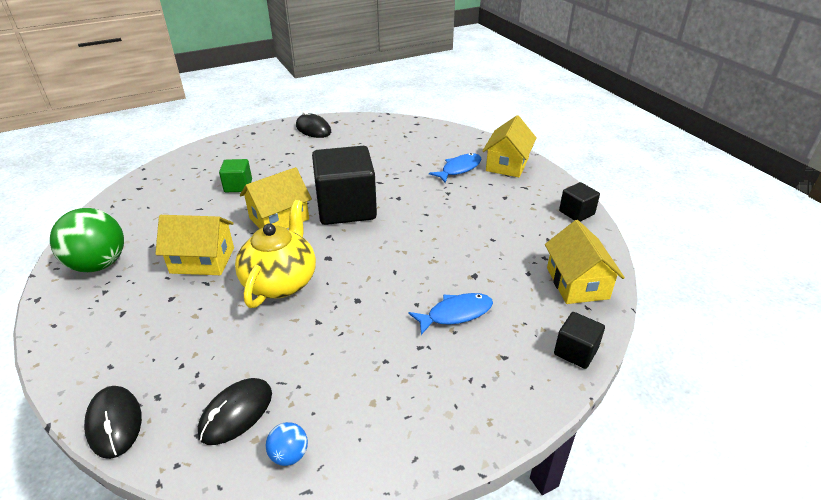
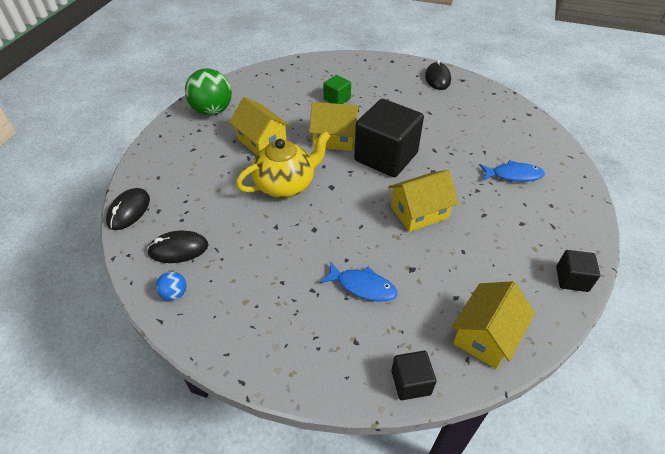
camera: 45 degrees right, 10 degrees up
yellow house [483,115,537,177] -> yellow house moved to [388,170,459,232]

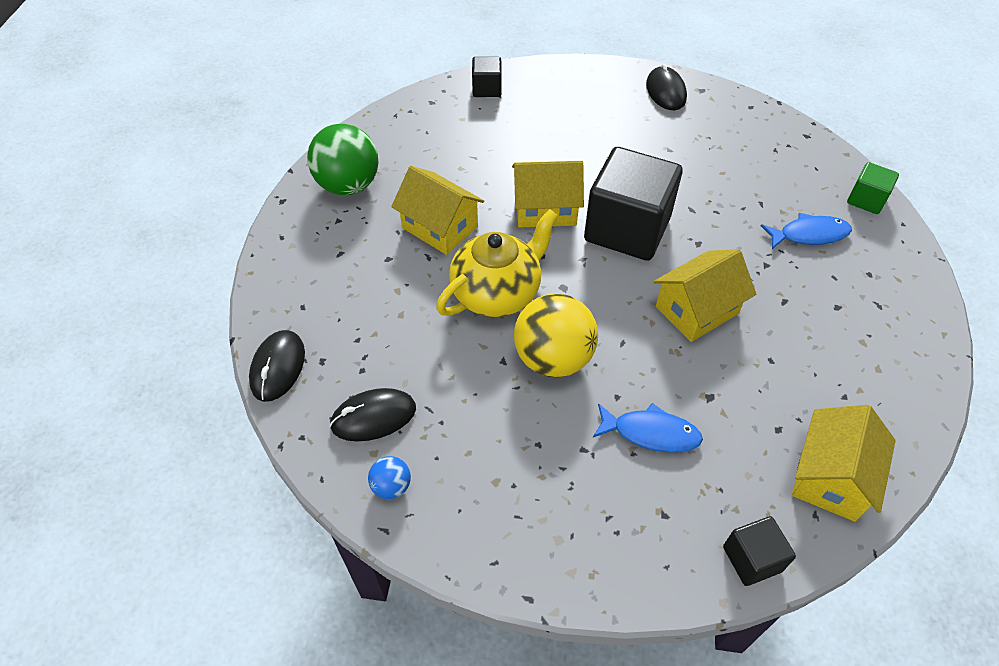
camera: 10 degrees left, 5 degrees up
green cube [323,75,351,104] -> green cube moved to [847,162,899,214]
black cube [556,250,600,292] -> black cube moved to [472,57,502,97]
none -> yellow ball [514,294,598,377]

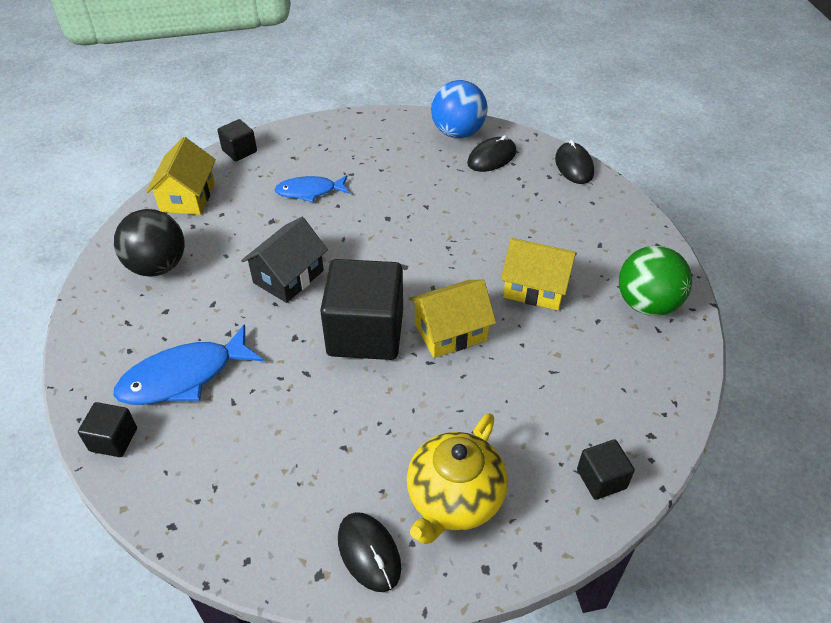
camera: 160 degrees right, 5 degrees down
blue ball [368,456,411,499] -> blue ball [431,80,487,138], size x2.17
yellow teapot [436,209,558,317] -> yellow teapot moved to [407,413,508,544]
yellow ball [514,294,598,377] -> none
yellow house [654,249,756,342] -> black house [241,217,328,303]
blue fish [761,213,852,249] -> blue fish [113,324,263,405], size x1.57
green cube [847,162,899,214] -> black cube [78,402,137,457]
none -> black ball [114,209,185,277]

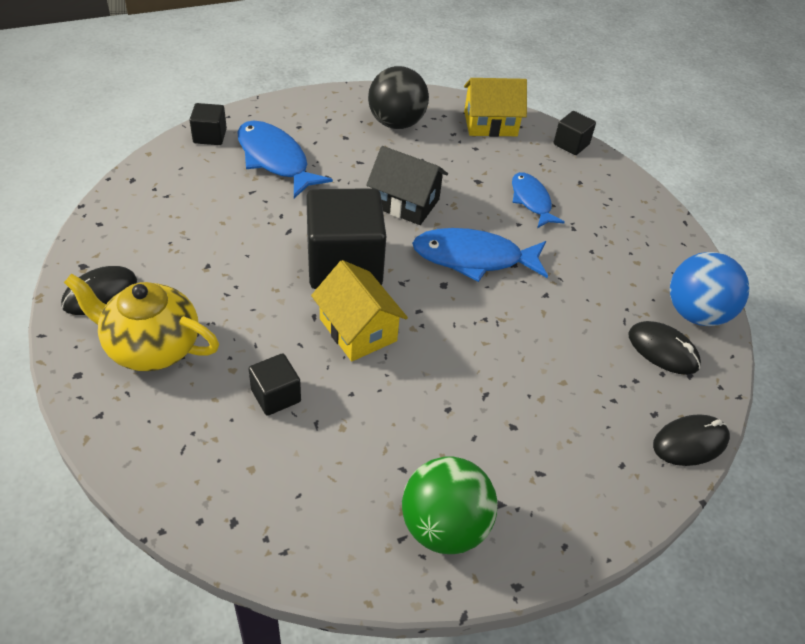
camera: 75 degrees right, 0 degrees up
yellow house [501,238,577,310] -> none
black cube [577,439,635,500] -> black cube moved to [249,353,301,416]
none -> blue fish [412,228,548,282]

